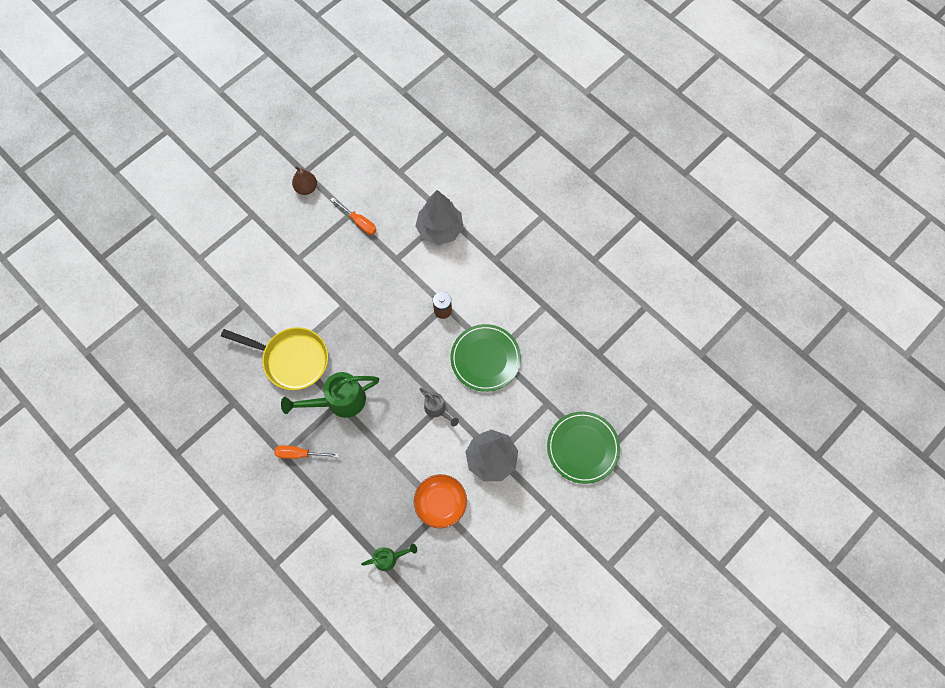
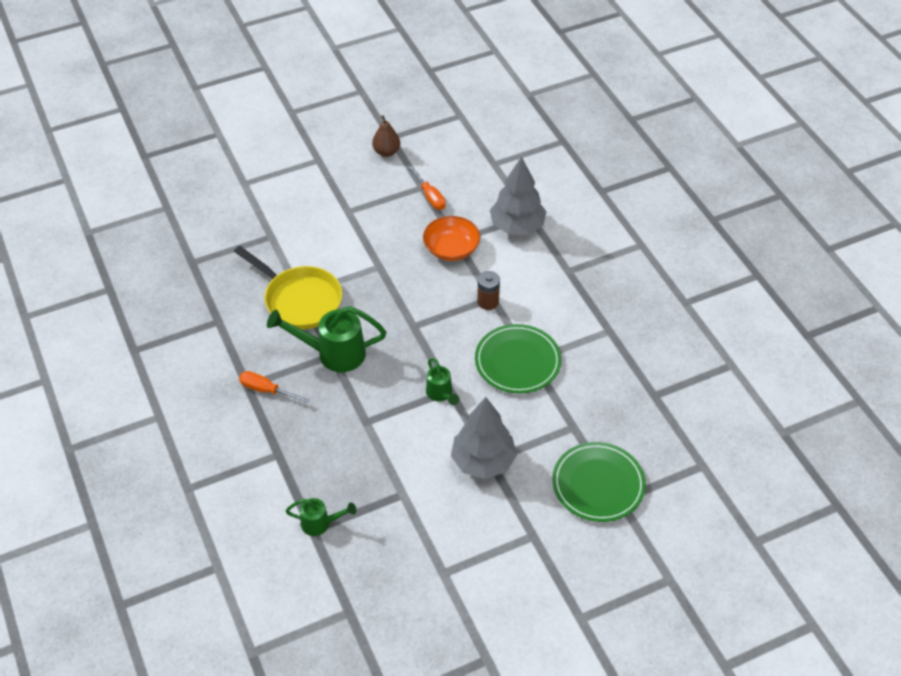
camera: 20 degrees right, 20 degrees down
orange bowl [414,474,467,528] -> orange bowl moved to [423,216,480,261]
grey watering can [420,388,459,426] -> green watering can [426,358,459,405]

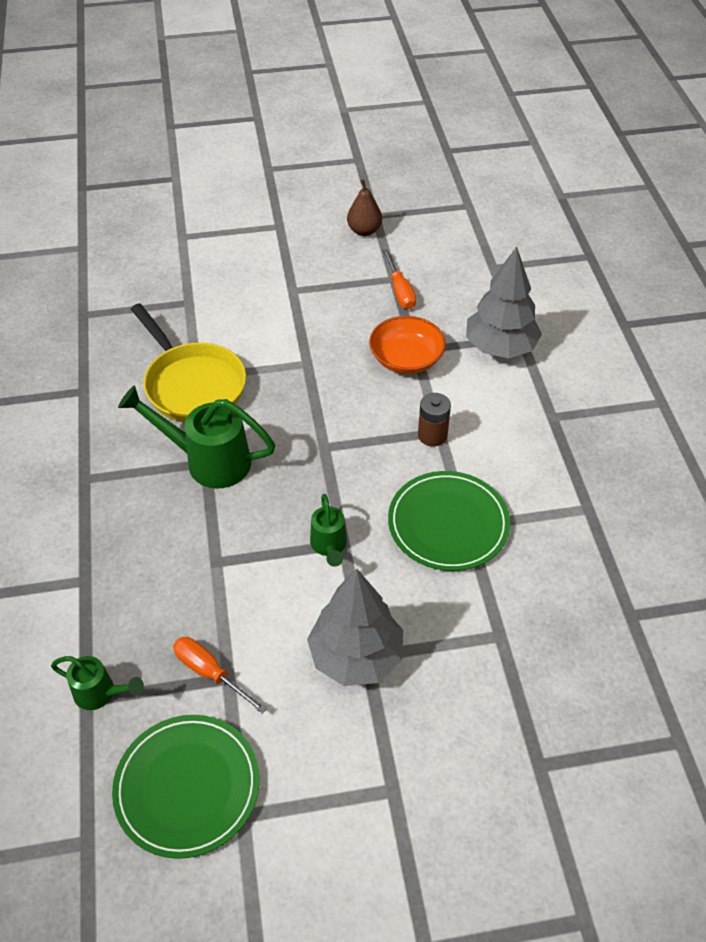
camera: 15 degrees right, 0 degrees up
orange screwdriver [239,371,310,404] -> orange screwdriver moved to [173,637,267,714]
green plate [552,442,646,522] -> green plate moved to [112,715,260,859]

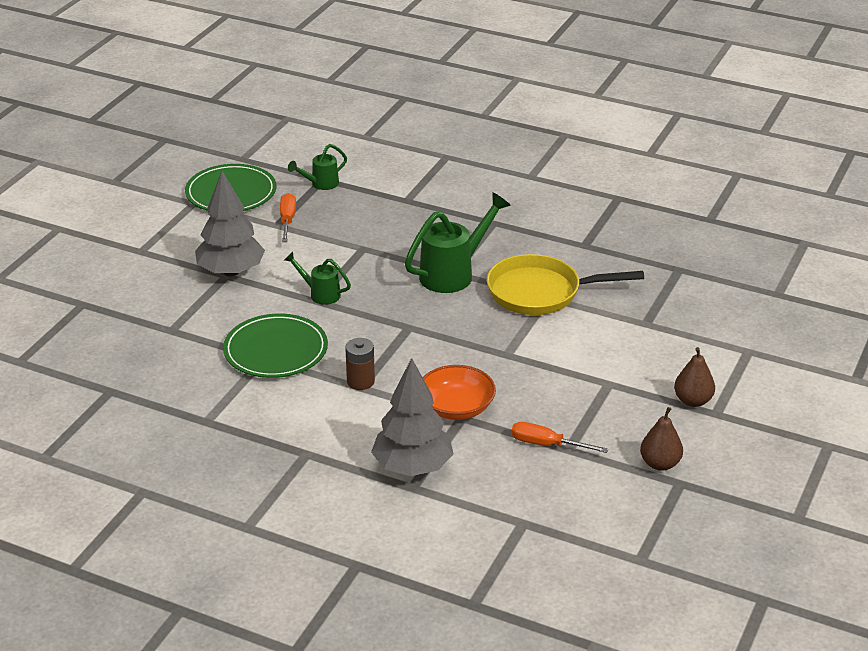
camera: 125 degrees right, 15 degrees down
orange screwdriver [173,637,267,714] -> orange screwdriver turned 75 degrees counterclockwise [280,193,296,242]
none -> brown pear [674,347,715,407]

